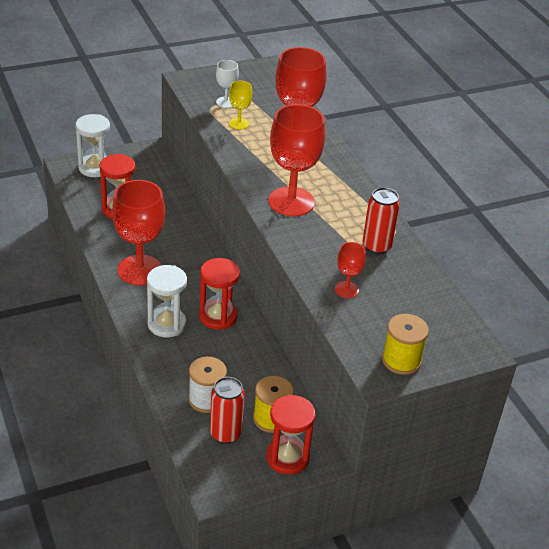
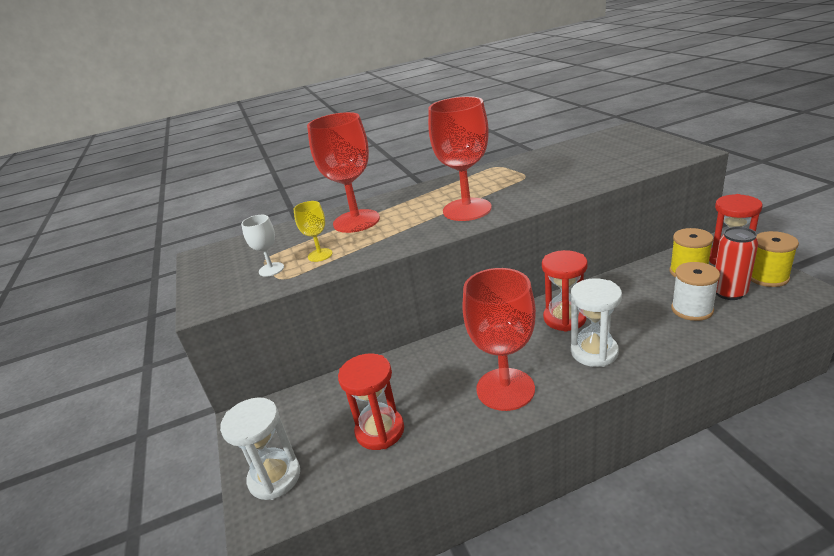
camera: 80 degrees left, 10 degrees down
red goblet [335,242,366,298] -> none
red can [363,188,400,254] -> none
yellow spool [382,314,429,375] -> yellow spool moved to [751,231,799,287]

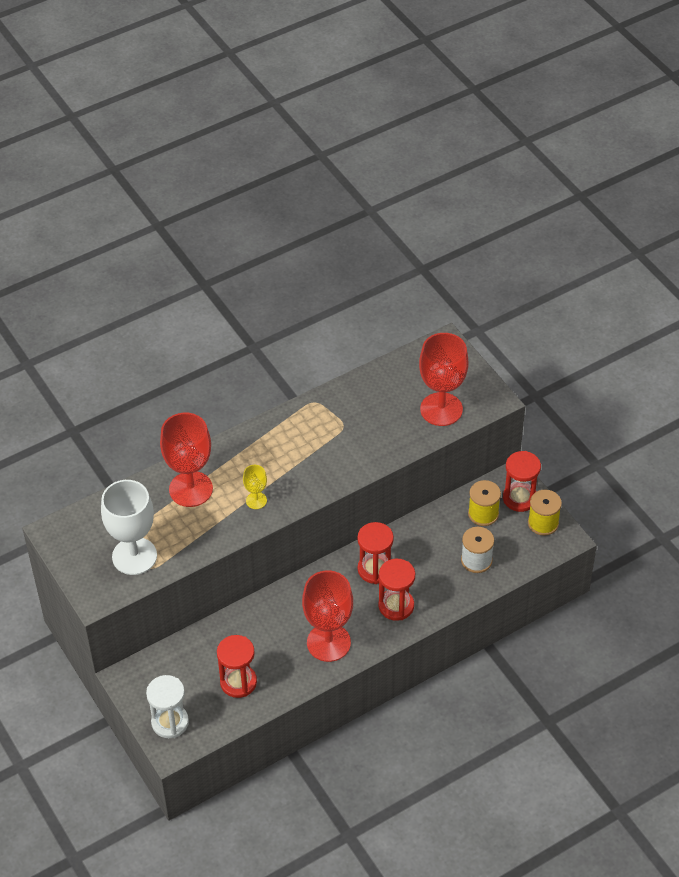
camera: 15 degrees left, 20 degrees up
white goblet [241,215,284,277] -> white goblet [101,480,157,575], size x2.09
yellow goblet [294,201,332,262] -> yellow goblet moved to [243,465,267,509]
red goblet [428,96,492,221] -> red goblet moved to [419,333,468,426]
white hourglass [571,279,622,367] -> red hourglass [378,559,415,621]
red can [715,227,758,300] -> none

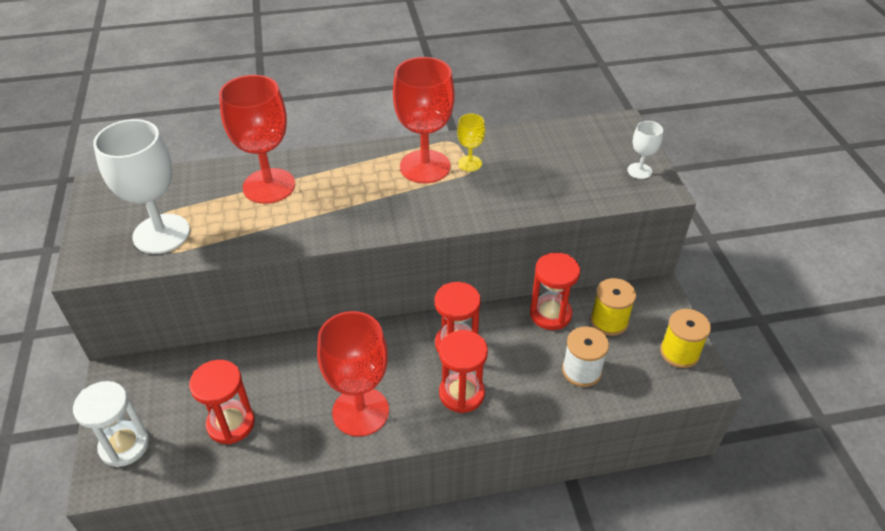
camera: 20 degrees right, 5 degrees down
yellow goblet [243,465,267,509] -> yellow goblet moved to [457,114,485,171]
red goblet [419,333,468,426] -> red goblet moved to [393,57,455,183]
red hourglass [503,451,541,512] -> red hourglass moved to [530,252,580,330]
none -> white goblet [628,121,663,179]

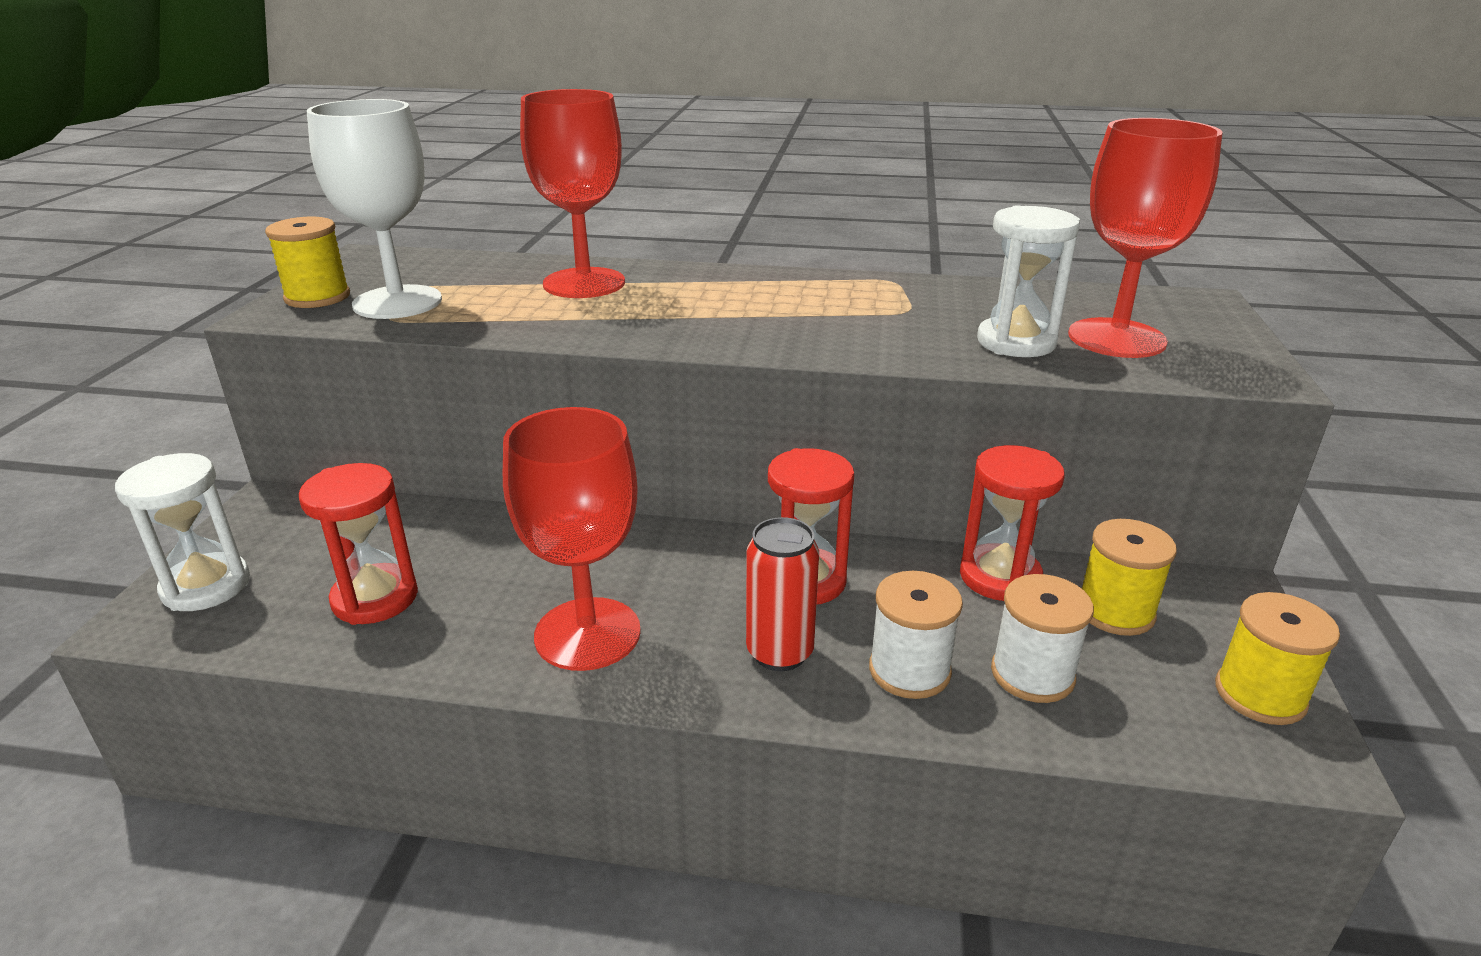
camera: 20 degrees right, 15 degrees down
red goblet [393,57,455,183] -> red goblet moved to [1068,118,1223,358]
red hourglass [439,330,488,413] -> red can [746,517,819,671]
yellow goblet [457,114,485,171] -> none
white goblet [628,121,663,179] -> none
none -> yellow spool [265,217,350,308]
none -> white spool [869,571,963,699]
none -> white hourglass [977,205,1080,357]

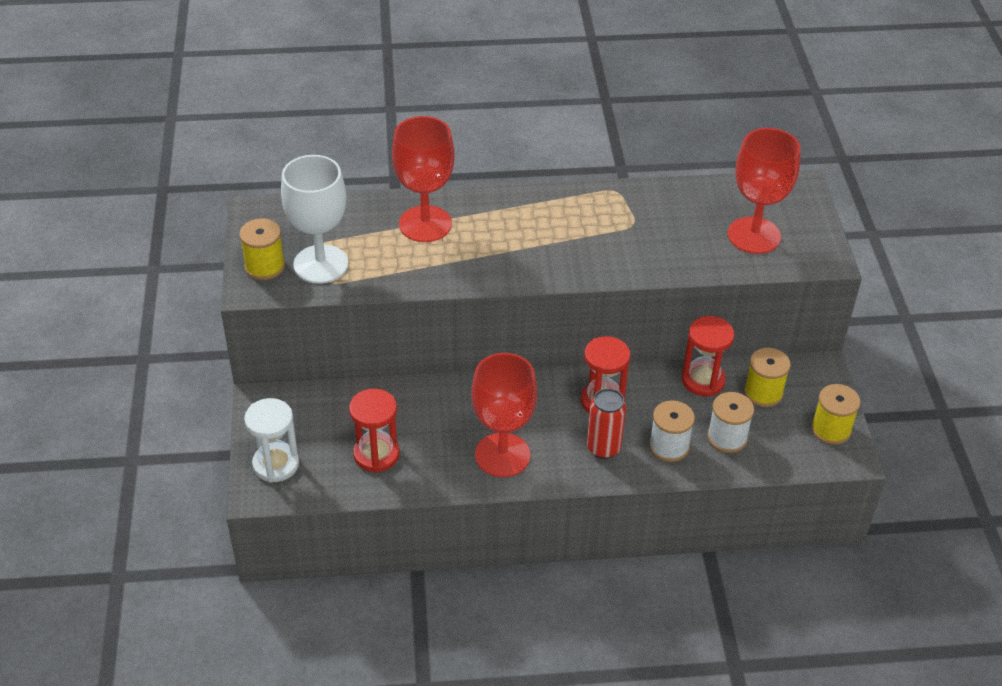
camera: 15 degrees left, 15 degrees up
white hourglass [977,205,1080,357] -> none

